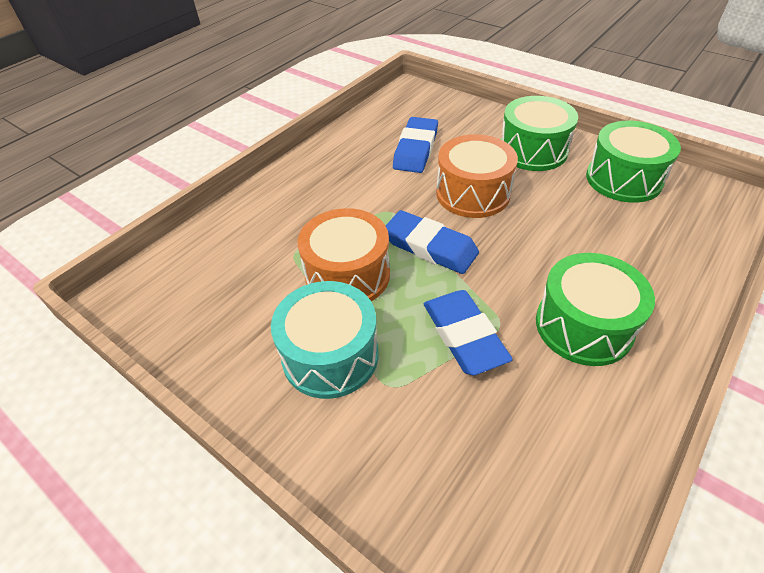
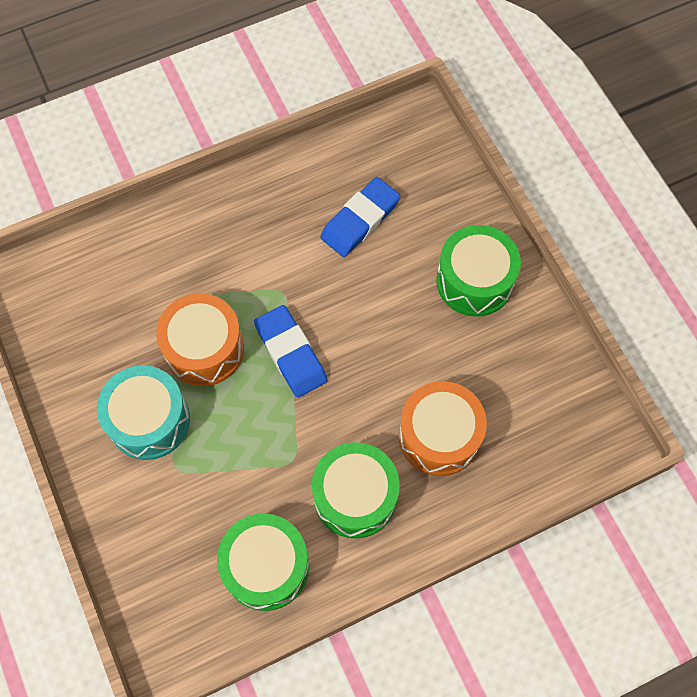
camera: 25 degrees right, 20 degrees up
blue eraser [424,290,513,375] -> none
orange drum [436,134,518,218] -> orange drum moved to [398,381,487,476]
green drum [586,121,681,203] -> green drum moved to [217,513,309,611]

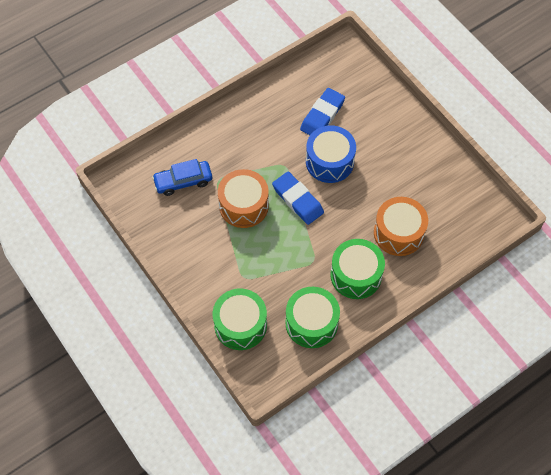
camera: 10 degrees left, 5 degrees down
turquoise drum [97,365,190,460] -> none
green drum [436,225,521,317] -> green drum moved to [213,288,267,350]
none -> blue car [152,159,212,196]
none -> blue drum [306,125,356,183]

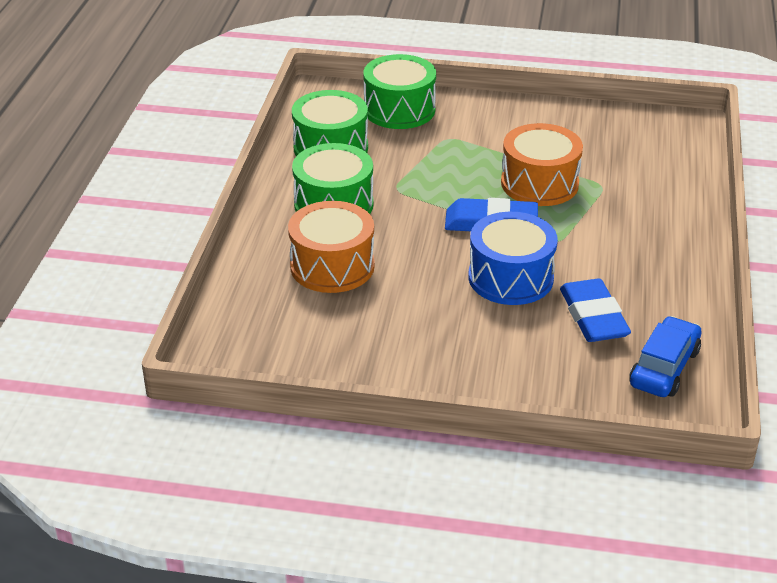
camera: 135 degrees right, 25 degrees down
blue car [152,159,212,196] -> blue car moved to [629,316,701,397]

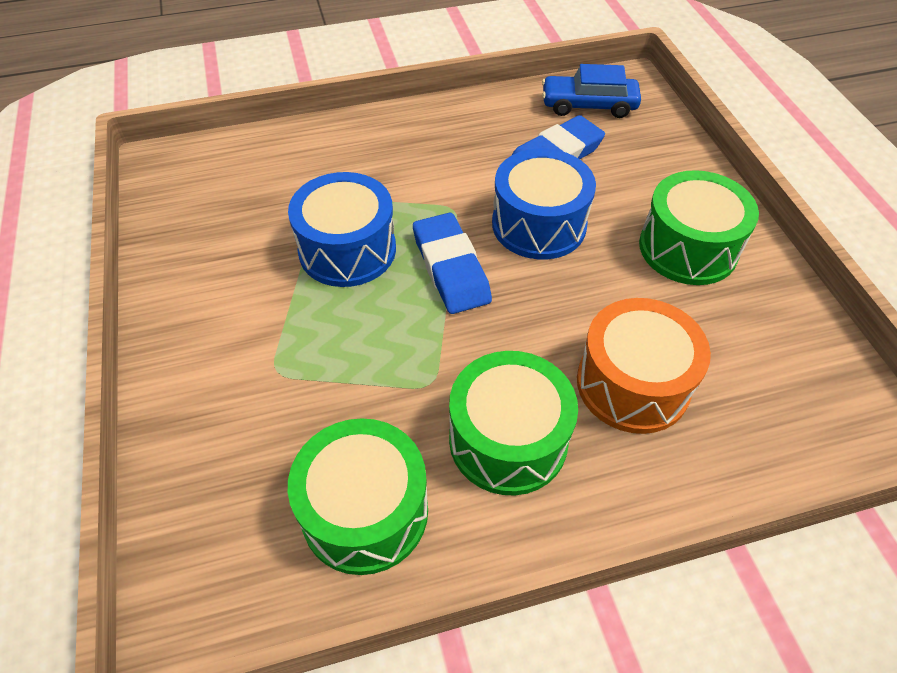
camera: 115 degrees left, 15 degrees up
green drum [363,54,436,129] -> green drum moved to [639,170,759,285]
orange drum [501,123,583,206] -> blue drum [288,172,396,287]

